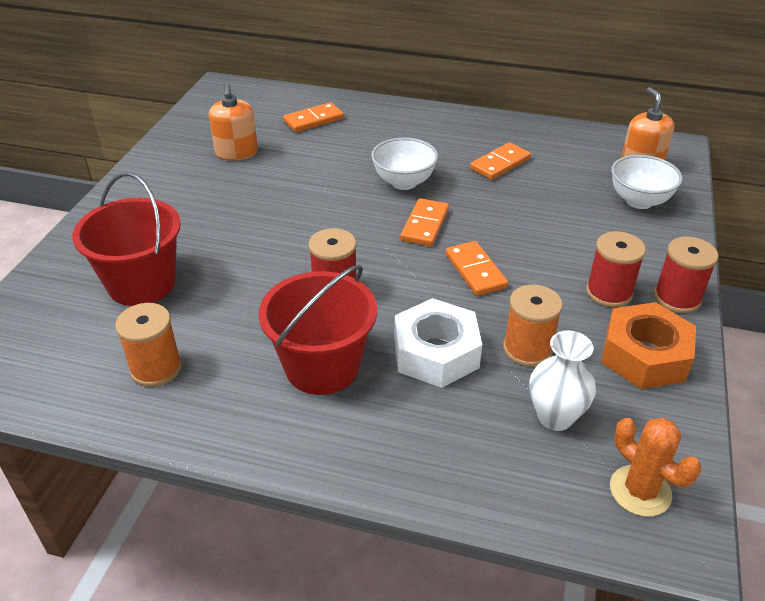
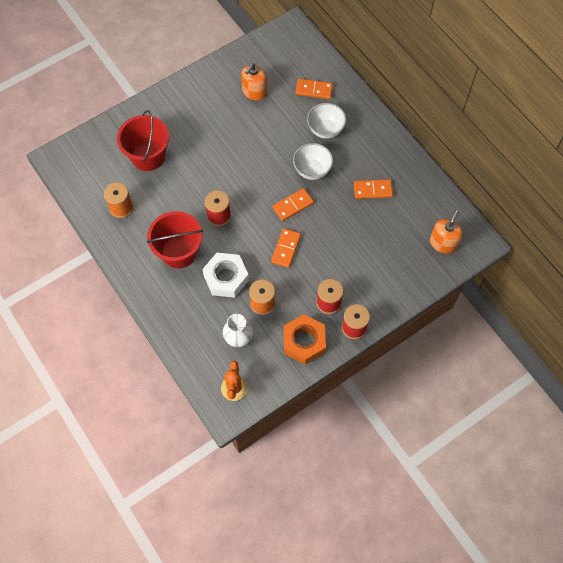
camera: 40 degrees right, 25 degrees up
white bowl [611,155,683,209] -> white bowl moved to [307,103,346,139]

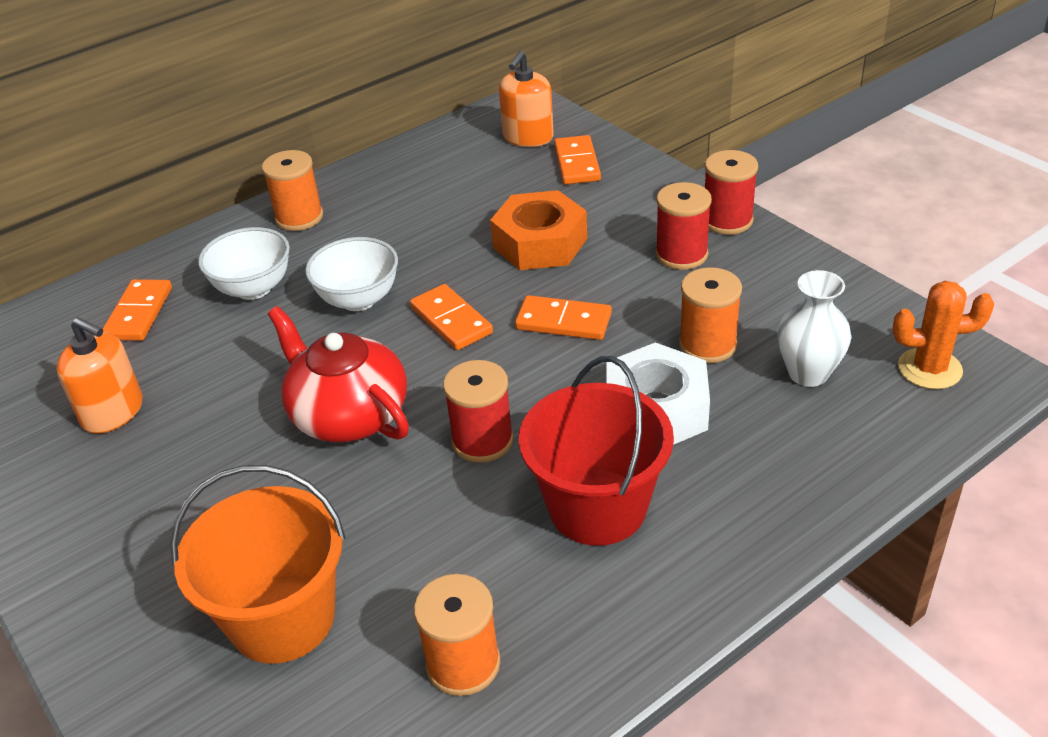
camera: 90 degrees left, 25 degrees down
red bucket [117,110,169,171] -> orange bucket [170,465,346,664]
orange nut [284,314,326,364] -> orange nut moved to [490,190,587,270]
orange domino [354,179,393,199] -> orange domino moved to [554,135,601,184]
orange soap dispenser [430,210,463,253] -> orange soap dispenser turned 90 degrees counterclockwise [499,51,554,147]
none -> orange spool [262,150,323,231]
none -> red teapot [268,306,409,442]

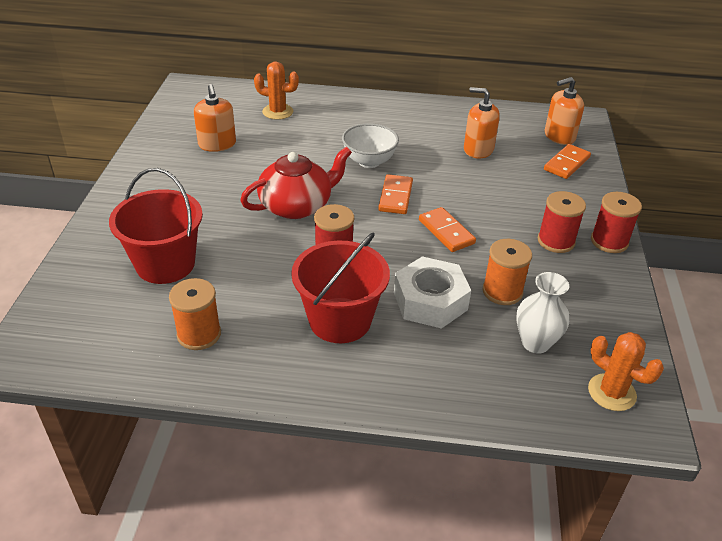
camera: 40 degrees right, 0 degrees up
orange domino [103,279,172,341] -> orange cactus [254,61,299,120]
orange bucket [170,465,346,664] -> red bucket [109,168,203,284]
white bowl [198,227,290,300] -> none
orange spool [262,150,323,231] -> none
red teapot [268,306,409,442] -> red teapot turned 60 degrees clockwise [240,147,352,219]
orange nut [490,190,587,270] -> none
none -> orange soap dispenser [464,87,500,159]

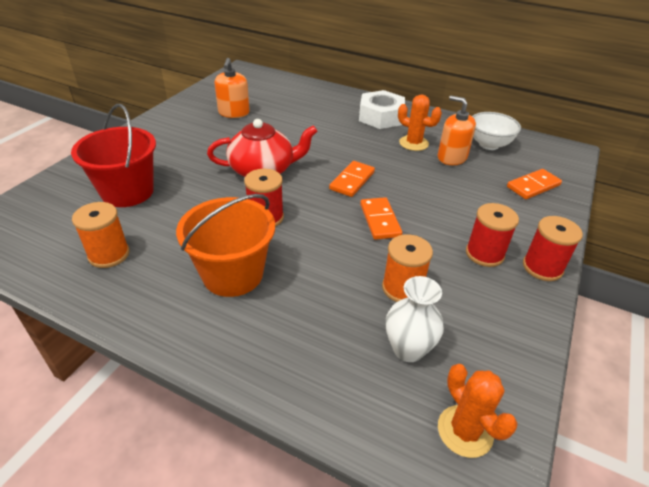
camera: 20 degrees right, 0 degrees up
orange cactus [254,61,299,120] -> orange cactus moved to [398,95,442,151]
red bucket [291,233,390,343] -> orange bucket [176,194,275,297]
white bowl [342,123,399,168] -> white bowl moved to [472,112,521,150]
white nut [394,256,471,329] -> white nut moved to [359,90,405,129]
orange soap dispenser [545,77,584,145] -> none

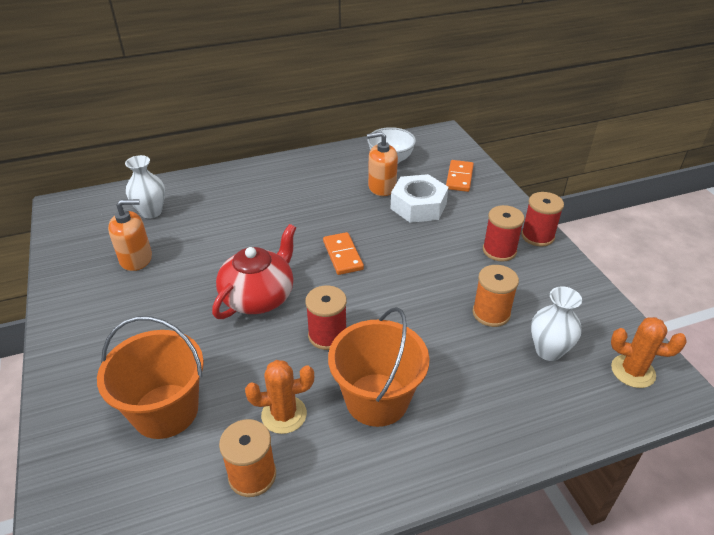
camera: 45 degrees left, 0 degrees up
red bucket [71,104,156,207] -> orange bucket [97,316,204,439]
orange soap dispenser [215,58,250,118] -> orange soap dispenser turned 60 degrees counterclockwise [108,199,152,271]
white nut [359,90,405,129] -> white nut moved to [391,174,449,223]
orange domino [360,197,402,240] -> none
orange cactus [398,95,442,151] -> orange cactus moved to [245,360,314,434]
none -> white vase [125,155,165,219]

